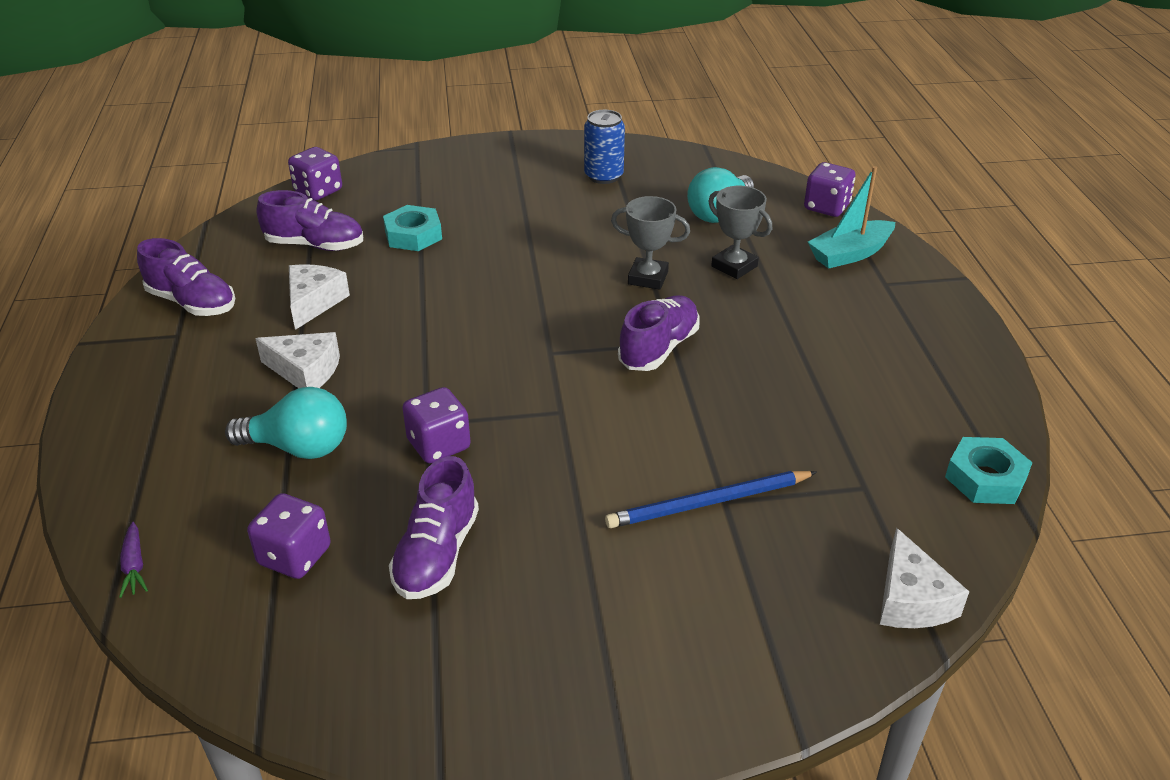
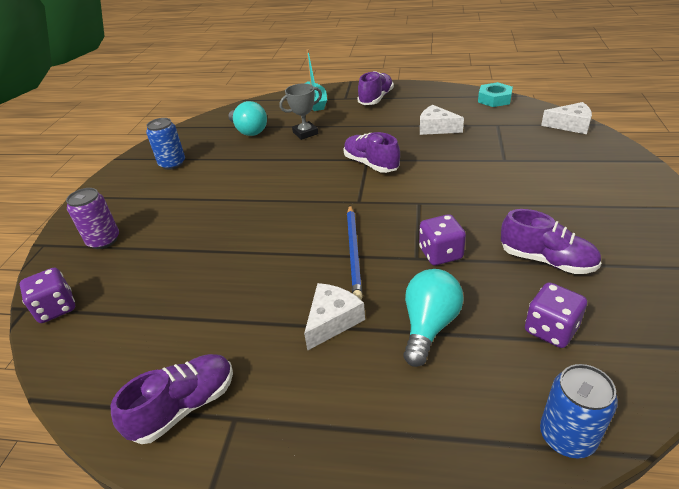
camera: 70 degrees left, 0 degrees up
purple carrot [119,522,148,598] -> blue can [540,364,618,458]
purple shoe [257,190,363,251] -> purple shoe moved to [357,71,394,105]
white cheese [289,264,350,330] -> white cheese moved to [420,105,464,135]
turquoise nut [383,205,442,251] -> none
blue pencil [605,471,817,528] -> blue pencil moved to [347,205,363,300]
grey trophy [611,196,690,290] -> none
purple dice [804,162,855,217] -> none
none -> purple can [66,188,119,249]

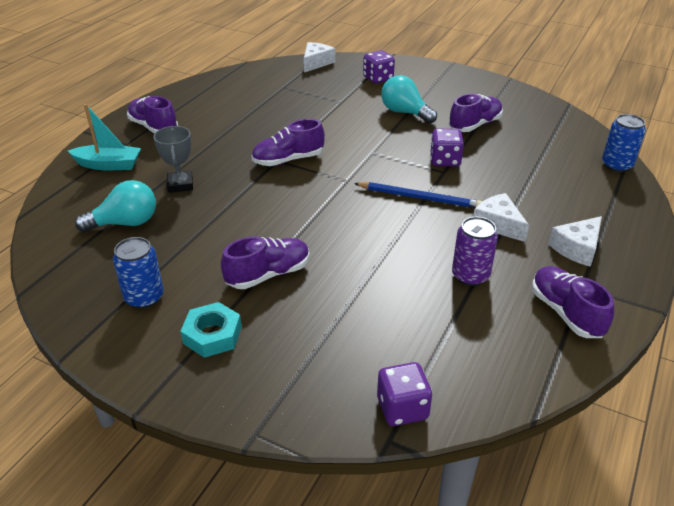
camera: 75 degrees left, 0 degrees up
purple can [66,188,119,249] -> purple can moved to [452,216,498,286]
turquoise light bulb [403,269,464,367] -> turquoise light bulb moved to [381,75,437,124]
white cheese [420,105,464,135] -> white cheese moved to [549,216,602,267]
turquoise nut [478,82,513,107] -> turquoise nut moved to [181,302,242,358]
purple dice [525,282,587,348] -> purple dice moved to [363,50,395,84]
none -> purple shoe [221,237,310,289]

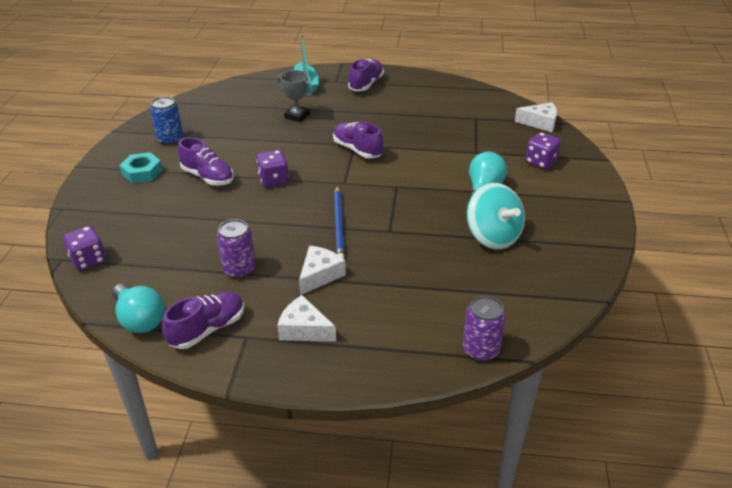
camera: 70 degrees right, 0 degrees up
turquoise light bulb [75,180,156,232] -> turquoise light bulb moved to [113,283,165,333]
grey trophy [153,126,193,193] -> grey trophy turned 60 degrees clockwise [277,70,314,122]
purple dice [430,129,464,167] -> purple dice moved to [257,150,289,187]
purple shoe [449,93,503,132] -> turquoise spinning top [467,183,525,250]
blue can [602,114,646,172] -> purple can [463,296,506,361]

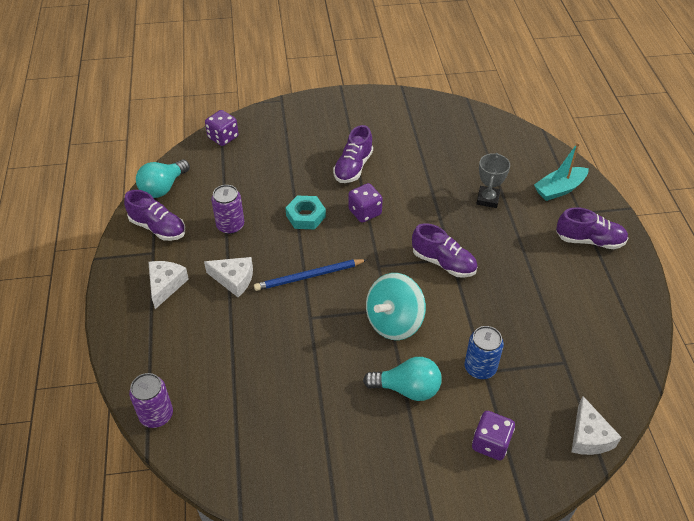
camera: 75 degrees right, 10 degrees up
turquoise nut [119,152,162,183] -> turquoise nut moved to [285,196,326,229]
blue can [150,97,183,145] -> blue can moved to [464,326,504,379]
purple shoe [333,122,383,158] -> purple shoe turned 90 degrees clockwise [412,223,478,278]
turquoise spinning top [467,183,525,250] -> turquoise spinning top moved to [366,273,426,340]

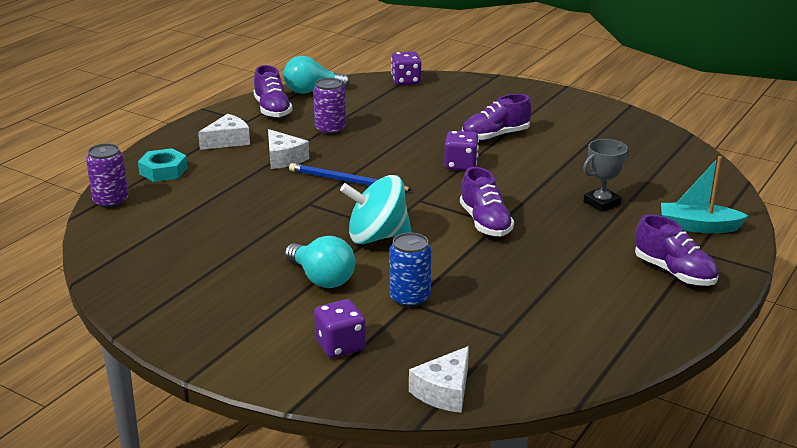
camera: 40 degrees right, 20 degrees down
turquoise nut [285,196,326,229] -> turquoise nut moved to [138,148,188,182]

